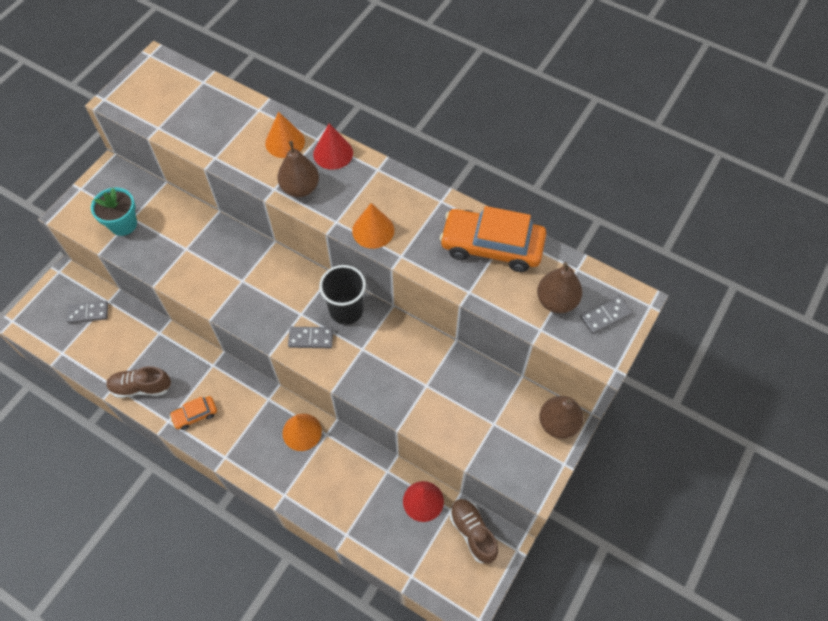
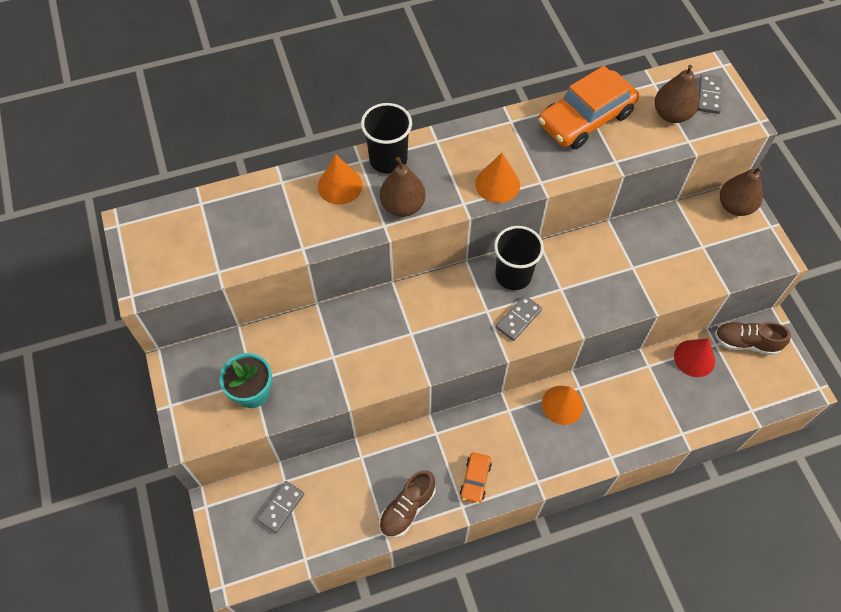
camera: 50 degrees left, 0 degrees up
red cone [313,123,353,170] -> black cup [361,103,412,174]

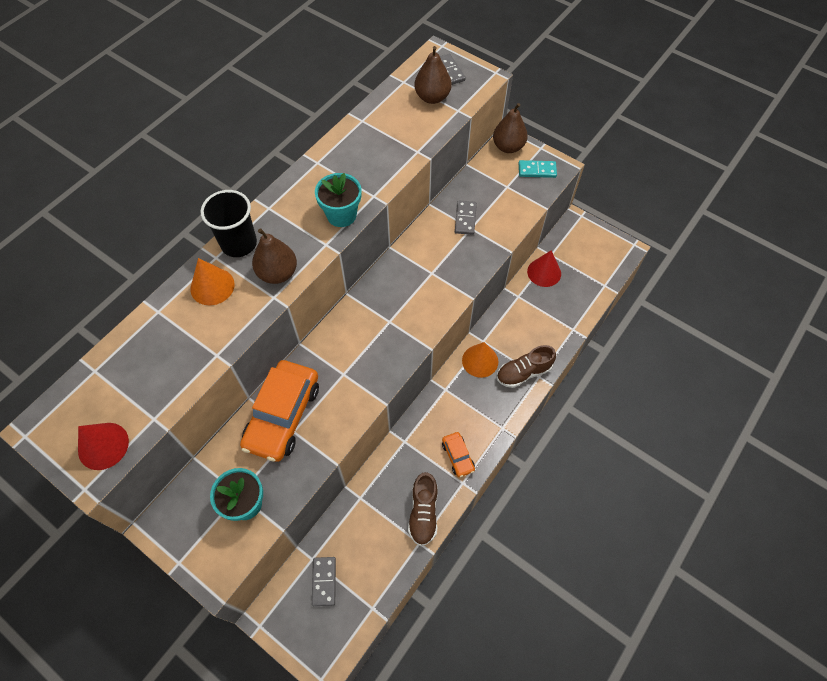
camera: 35 degrees left, 0 degrees up
orange cone [475,153,520,203] -> turquoise flower pot [315,173,361,227]
black cup [494,226,544,290] -> none
grey domino [496,295,542,341] -> grey domino moved to [455,201,477,235]
orange car [538,66,639,149] -> orange car moved to [240,360,319,462]
brown shoe [715,322,791,355] -> brown shoe moved to [497,345,556,388]
none -> red cone [78,423,129,470]
none -> turquoise domino [519,160,557,178]

